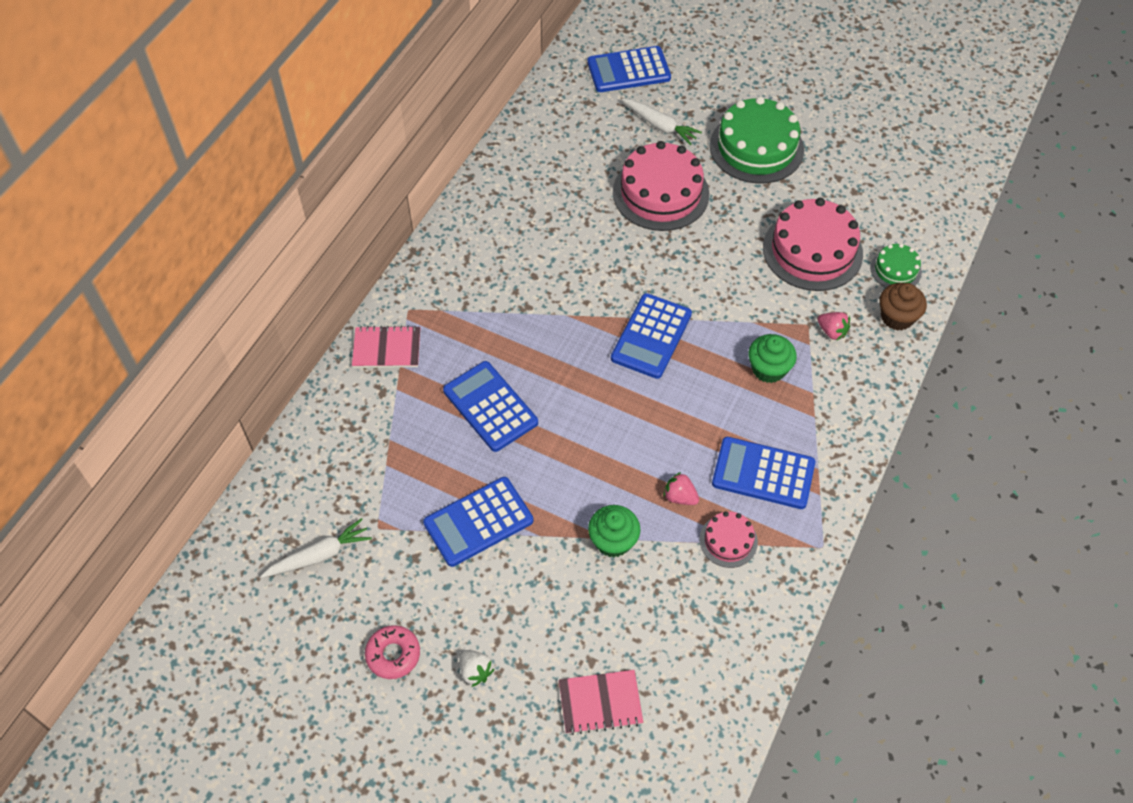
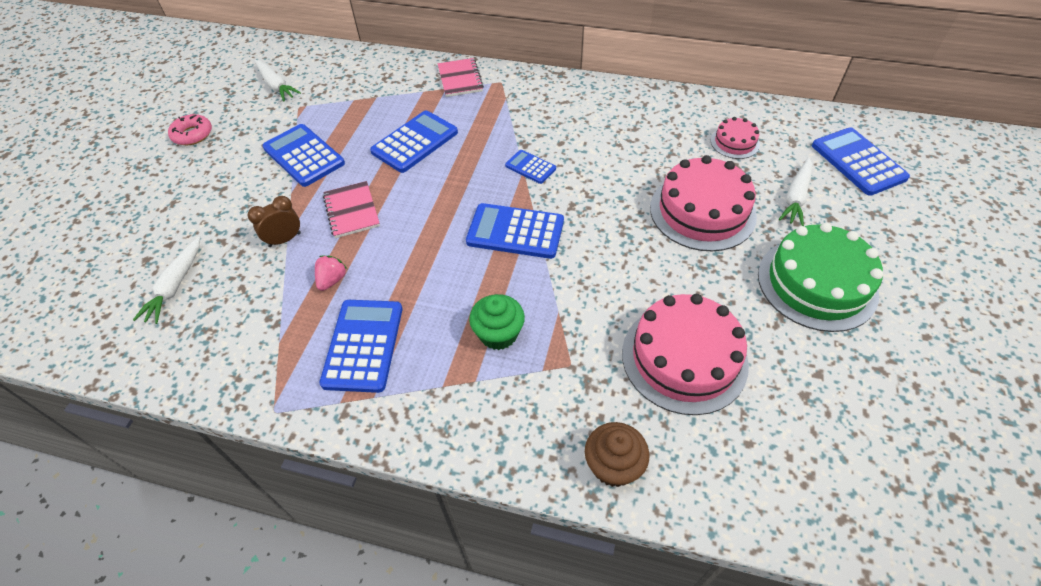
camera: 80 degrees right, 5 degrees down
white strawberry [459,650,494,687] -> none
pink notebook [559,670,643,735] -> pink notebook moved to [323,181,380,238]
green cupcake [588,505,641,557] -> brown clock [248,196,301,247]
pink cake [699,511,758,568] -> pink cake moved to [711,117,760,159]
pink strawberry [818,312,850,341] -> none
green cake [870,243,922,288] -> none
none -> white carrot [133,237,200,324]
none -> blue calculator [505,150,556,184]

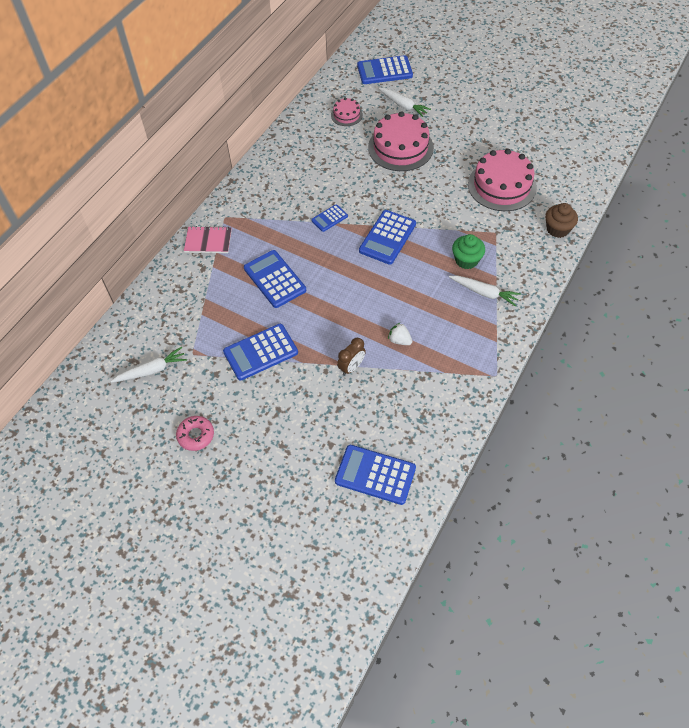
camera: 75 degrees left, 5 degrees up
white carrot [133,237,200,324] -> white carrot moved to [449,276,521,306]
brown clock [248,196,301,247] -> brown clock turned 120 degrees counterclockwise [337,338,366,376]
pink strawberry [315,256,347,291] -> white strawberry [388,322,412,345]
blue calculator [319,300,403,393] -> blue calculator moved to [335,445,416,505]
pink notebook [323,181,380,238] -> none
green cake [758,223,883,332] -> none

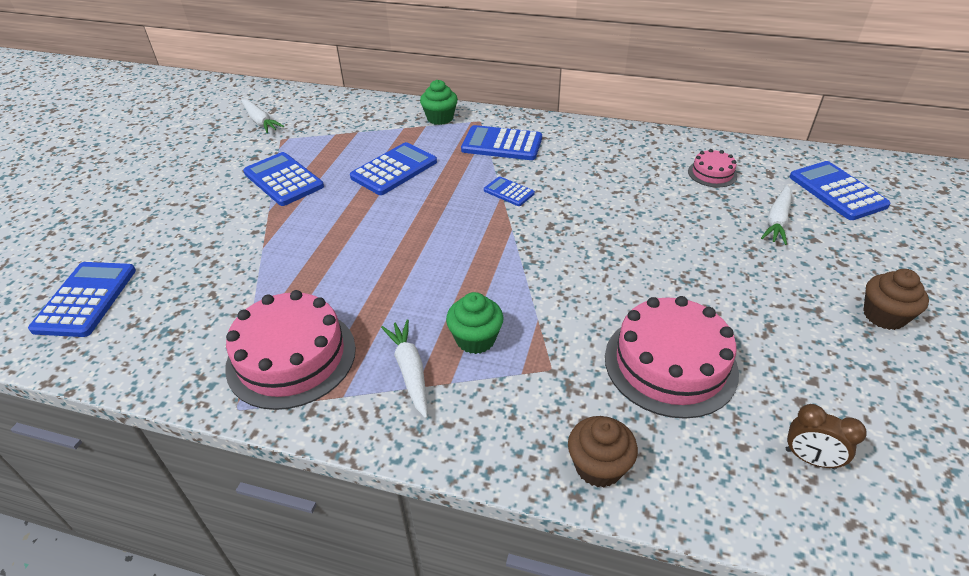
camera: 75 degrees right, 15 degrees down
pink donut [176,416,214,451] -> none
pink notebook [184,226,232,253] -> green cupcake [420,80,458,125]
brown clock [337,338,366,376] -> brown clock moved to [786,404,867,469]
blue calculator [359,210,416,265] -> blue calculator moved to [461,125,542,160]
pink cake [368,111,434,171] -> pink cake moved to [225,290,356,410]
white strawberry [388,322,412,345] -> none
white carrot [449,276,521,306] -> white carrot turned 150 degrees clockwise [381,319,428,418]
none -> brown cupcake [863,269,929,330]

